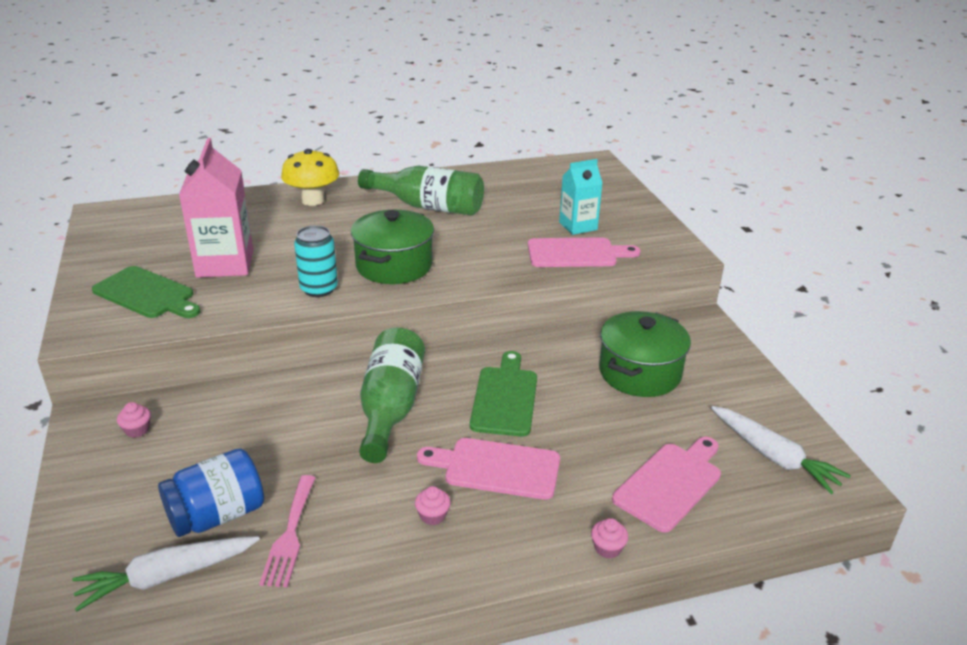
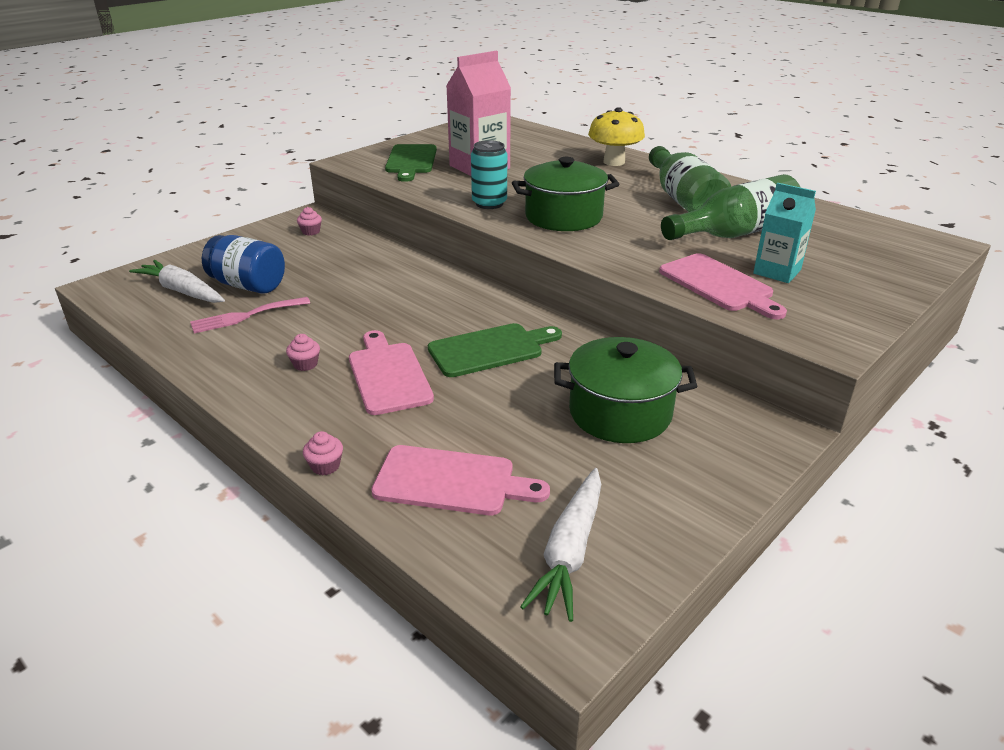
camera: 60 degrees right, 0 degrees up
green bottle [359,328,425,463] -> green bottle moved to [661,174,801,240]

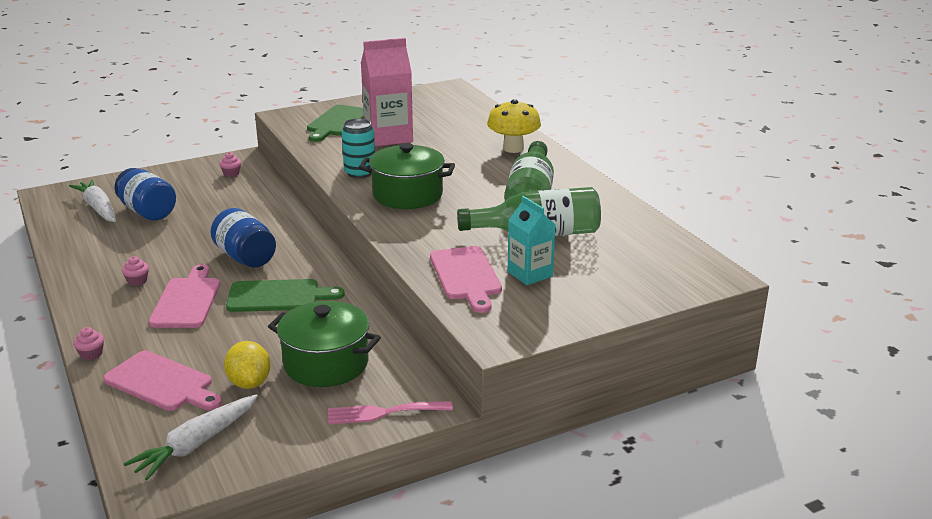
camera: 20 degrees right, 5 degrees down
pink fork [190,297,310,334] -> pink fork moved to [328,401,453,425]
none -> blue jar [211,208,276,267]
none -> yellow lemon [224,341,271,389]

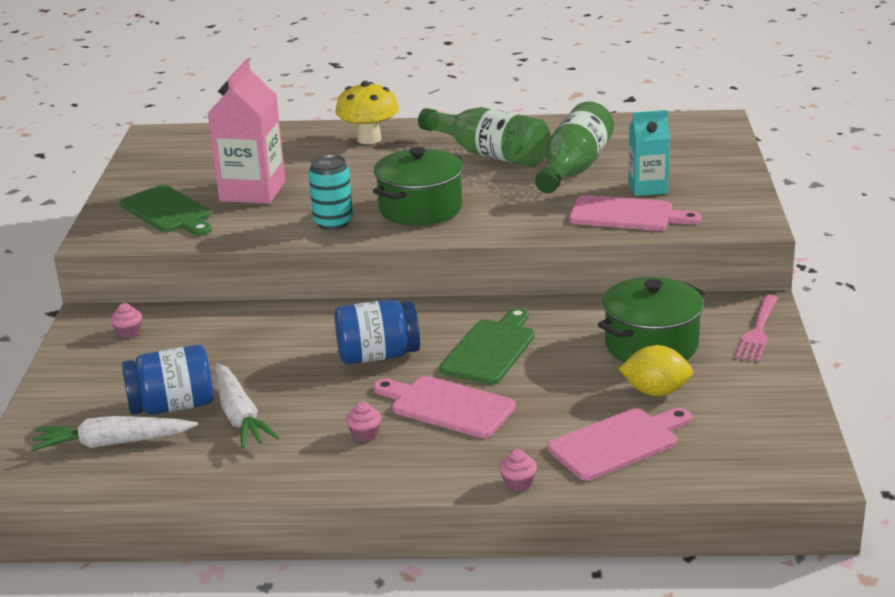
camera: 60 degrees left, 0 degrees up
white carrot [124,394,258,480] -> white carrot moved to [215,363,279,448]

